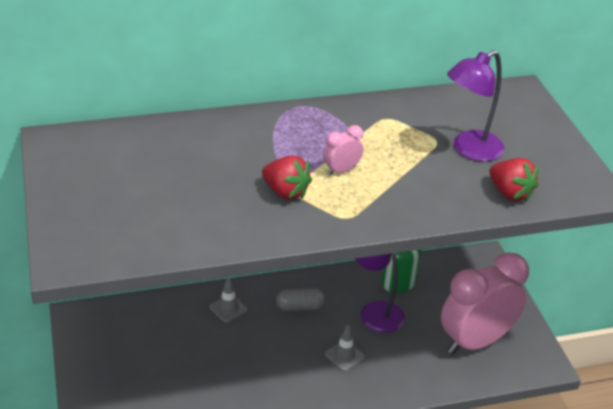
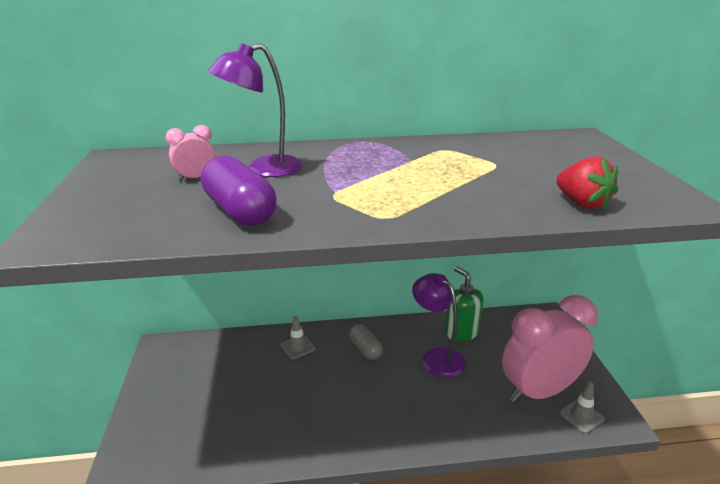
camera: 10 degrees right, 10 degrees down
red strawberry [262,156,312,200] -> none
grey capsule [276,288,325,311] -> grey capsule turned 60 degrees clockwise [349,324,383,360]
pink clock [323,125,363,176] -> pink clock moved to [166,125,216,181]
grey traffic cone [325,325,365,371] -> grey traffic cone moved to [560,382,605,433]
purple lamp [447,50,505,162] -> purple lamp moved to [208,43,303,177]
none -> purple capsule [201,156,276,226]

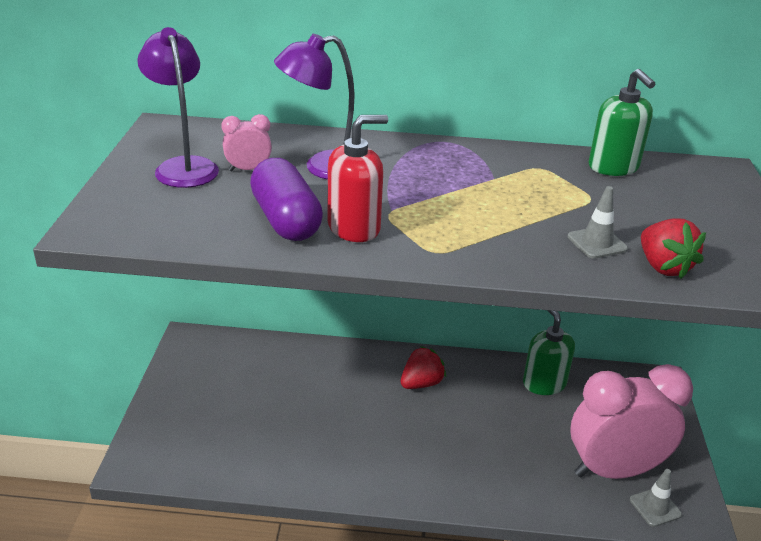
camera: 10 degrees right, 5 degrees up
grey traffic cone [281,316,316,359] -> grey traffic cone moved to [568,186,628,259]
grey capsule [349,324,383,360] -> red strawberry [401,346,446,389]
purple lamp [412,273,466,378] -> purple lamp moved to [137,27,219,188]
none -> red soap dispenser [327,115,388,242]
none -> green soap dispenser [589,69,655,176]

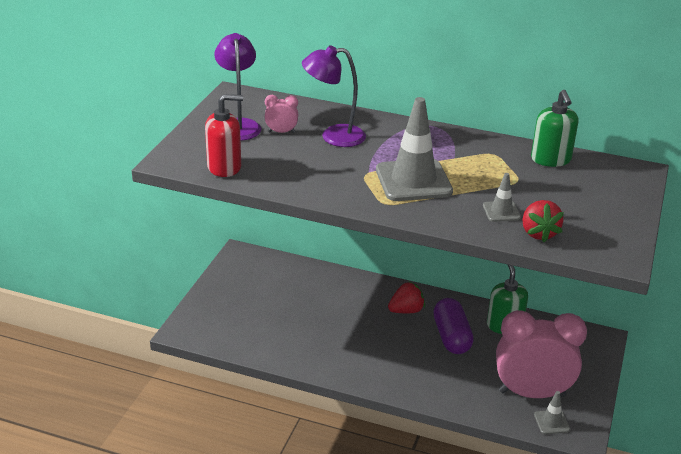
camera: 15 degrees right, 0 degrees up
purple capsule [250,158,323,241] -> purple capsule moved to [433,298,474,354]
red soap dispenser [327,115,388,242] -> red soap dispenser moved to [205,94,243,177]
none -> grey traffic cone [376,97,453,201]

